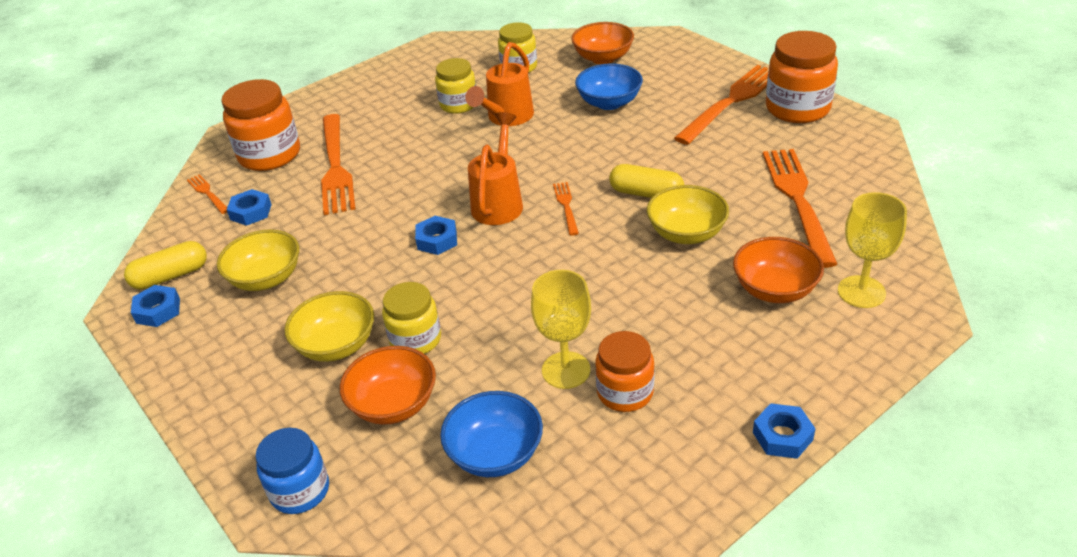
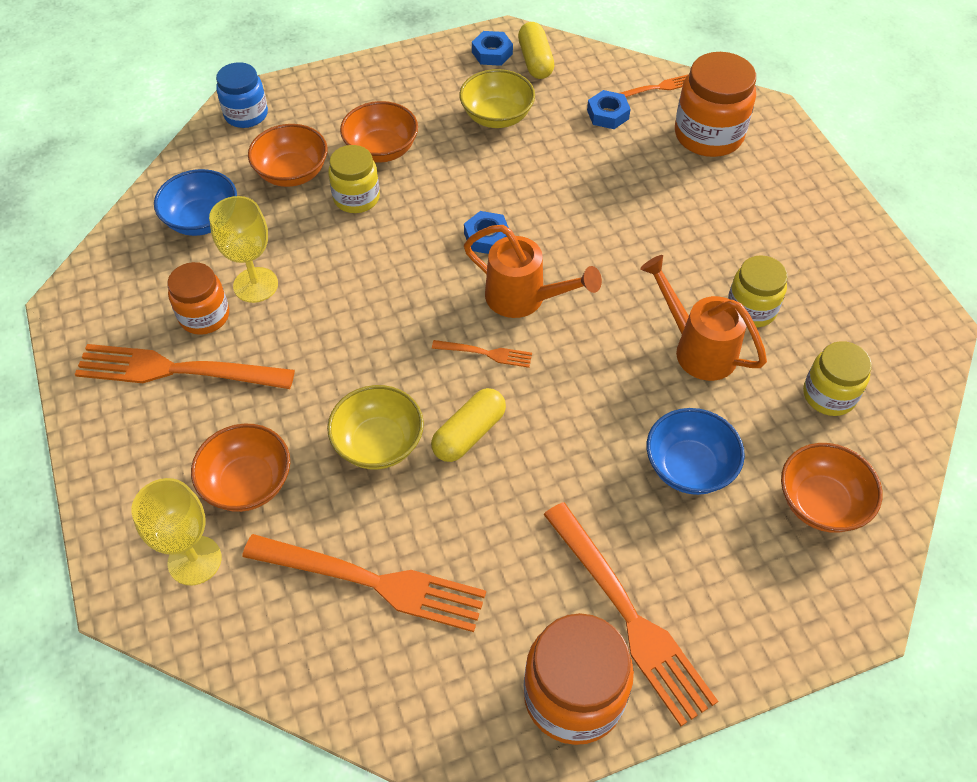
camera: 105 degrees right, 15 degrees up
yellow bowl [284,291,374,362] -> orange bowl [340,101,418,163]
orange fork [321,114,355,215] -> orange fork moved to [75,344,295,389]
blue nut [753,403,816,459] -> none

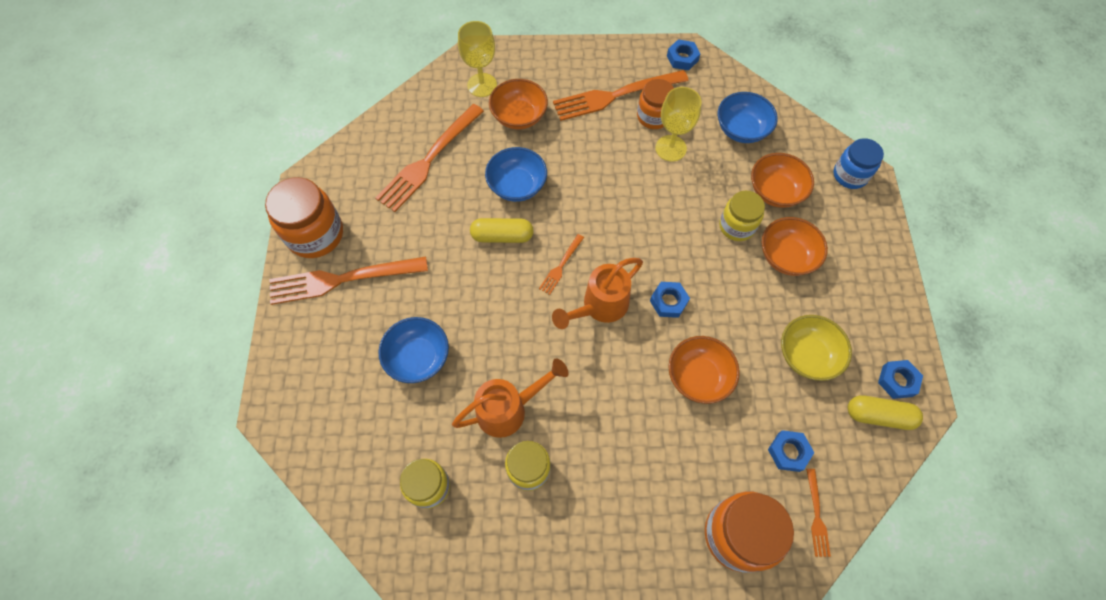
camera: 110 degrees right, 10 degrees up
orange fork [75,344,295,389] -> orange fork turned 135 degrees counterclockwise [553,70,689,121]
yellow bowl [327,385,424,470] -> blue bowl [485,147,547,202]
yellow capsule [431,388,506,462] -> yellow capsule turned 60 degrees counterclockwise [470,218,534,243]
orange bowl [781,443,882,533] -> orange bowl moved to [668,336,740,404]
none -> blue nut [667,39,700,70]

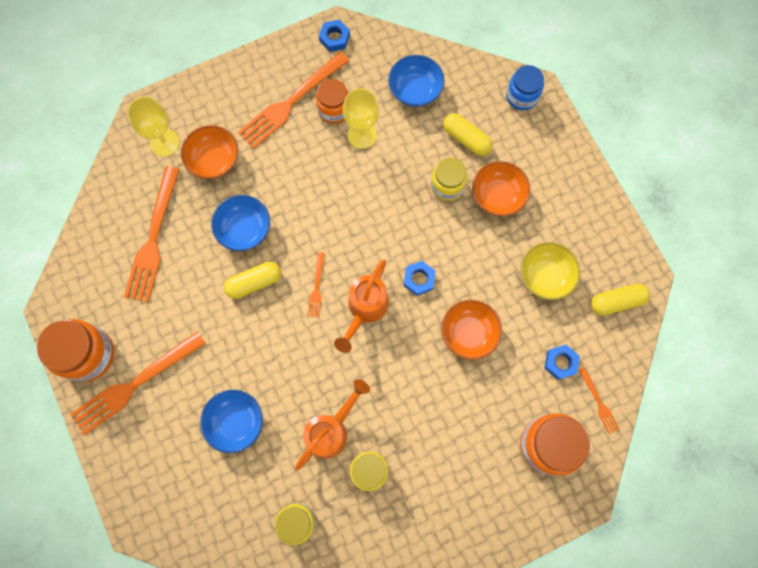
camera: 25 degrees left, 10 degrees up
orange bowl [751,153,814,208] -> yellow capsule [443,113,492,156]
blue nut [878,360,923,399] -> none

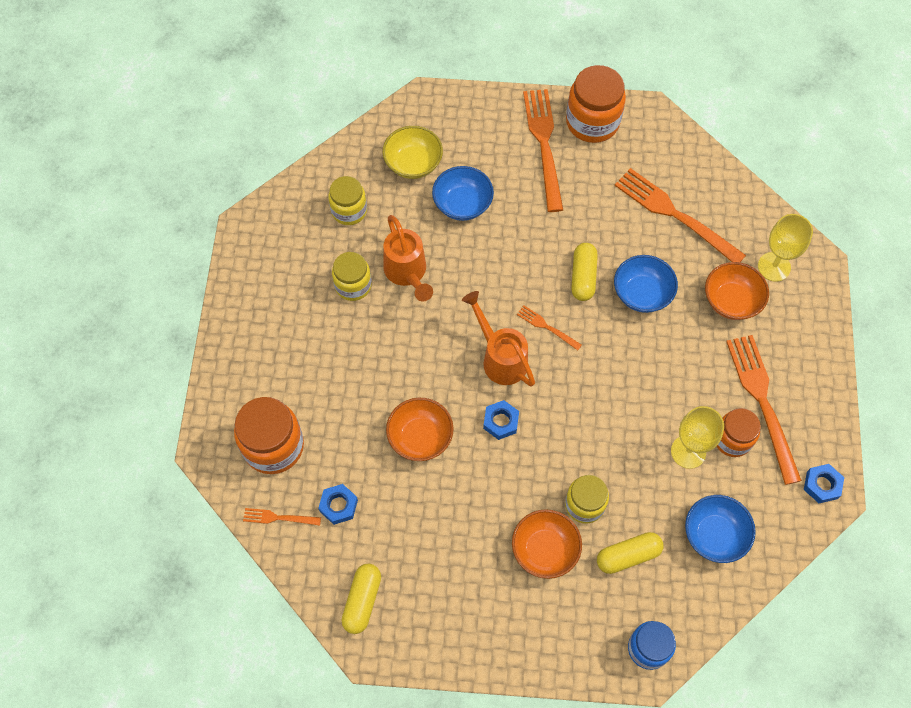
camera: 120 degrees right, 10 degrees down
yellow bowl [521,242,581,300] -> yellow bowl moved to [383,126,443,179]

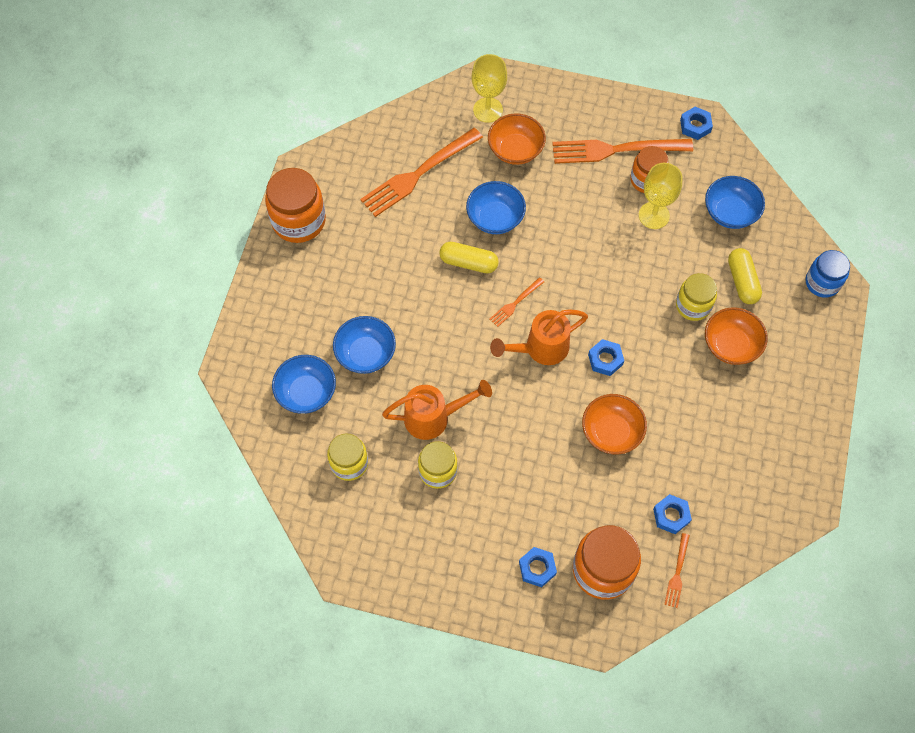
camera: 80 degrees left, 0 degrees up
yellow capsule [342,564,381,634] -> none
yellow bowl [383,126,443,179] -> blue bowl [272,355,336,414]
orange fork [523,89,563,212] -> none
none -> blue nut [519,547,557,587]

